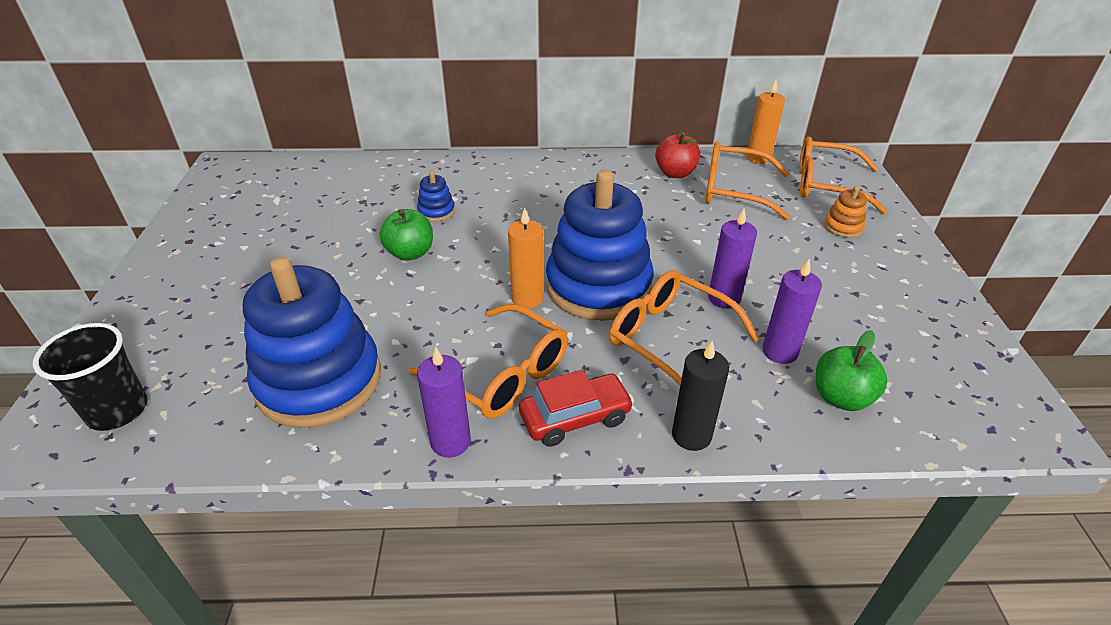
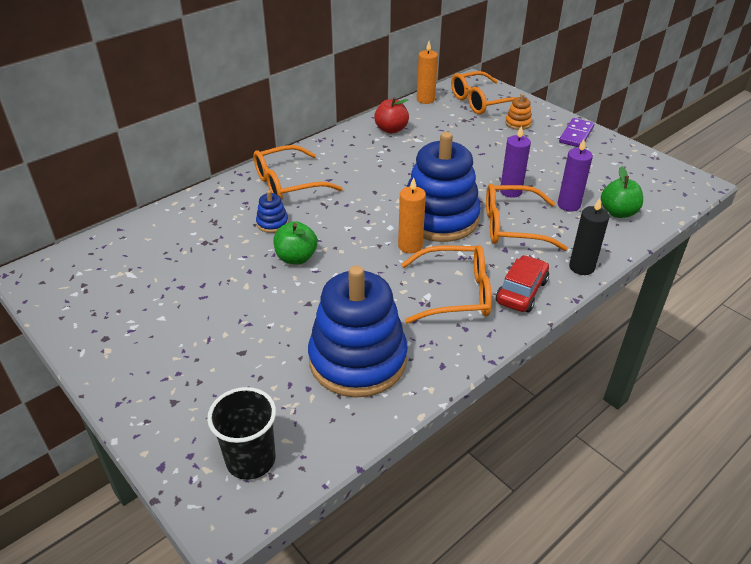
camera: 40 degrees left, 0 degrees up
purple candle [417,347,471,458] -> none
orange glasses [705,142,790,220] -> orange glasses moved to [253,145,343,201]
none -> purple domino [559,118,594,147]

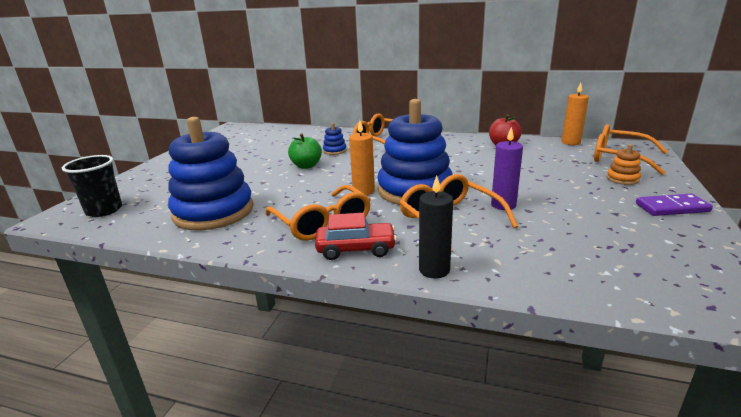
camera: 60 degrees right, 15 degrees down
purple candle [558,139,593,212] -> none
green apple [601,166,643,218] -> none

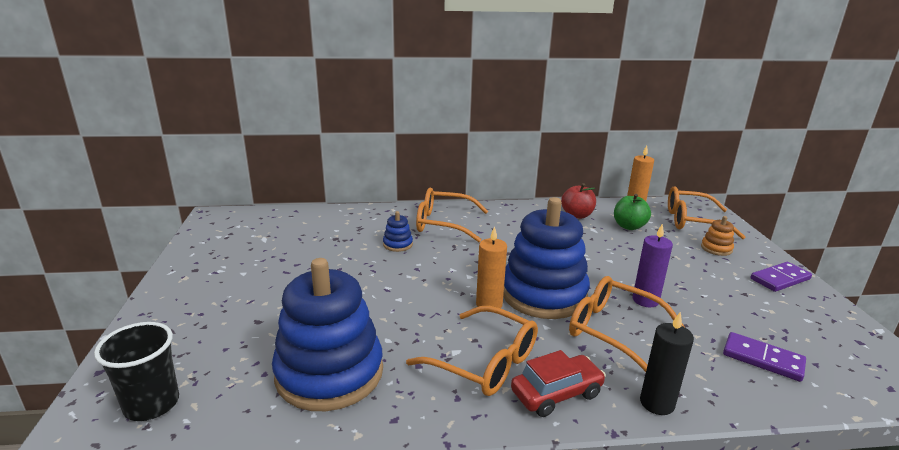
camera: 25 degrees left, 0 degrees up
green apple [288,134,322,169] -> green apple moved to [614,194,651,230]
none -> purple domino [723,332,806,382]

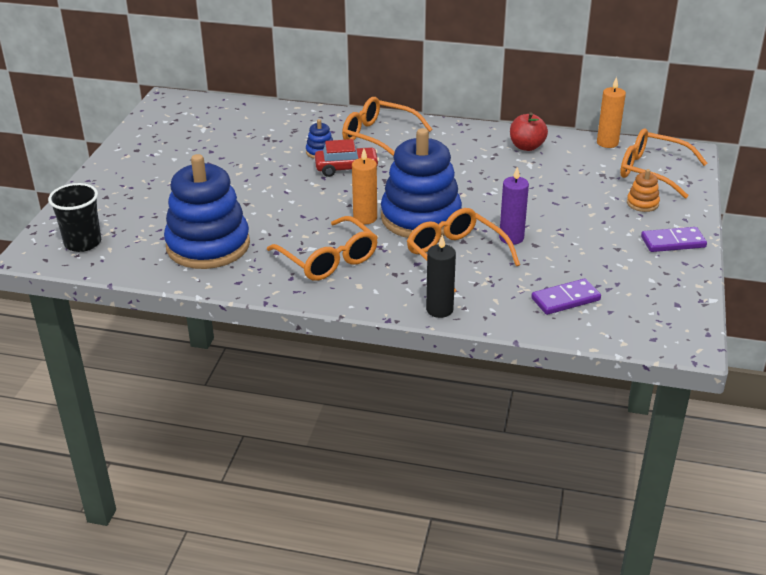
camera: 20 degrees right, 10 degrees up
red car [511,350,606,417] -> red car moved to [315,139,379,177]
green apple [614,194,651,230] -> none
purple domino [723,332,806,382] -> purple domino turned 75 degrees counterclockwise [531,278,601,315]

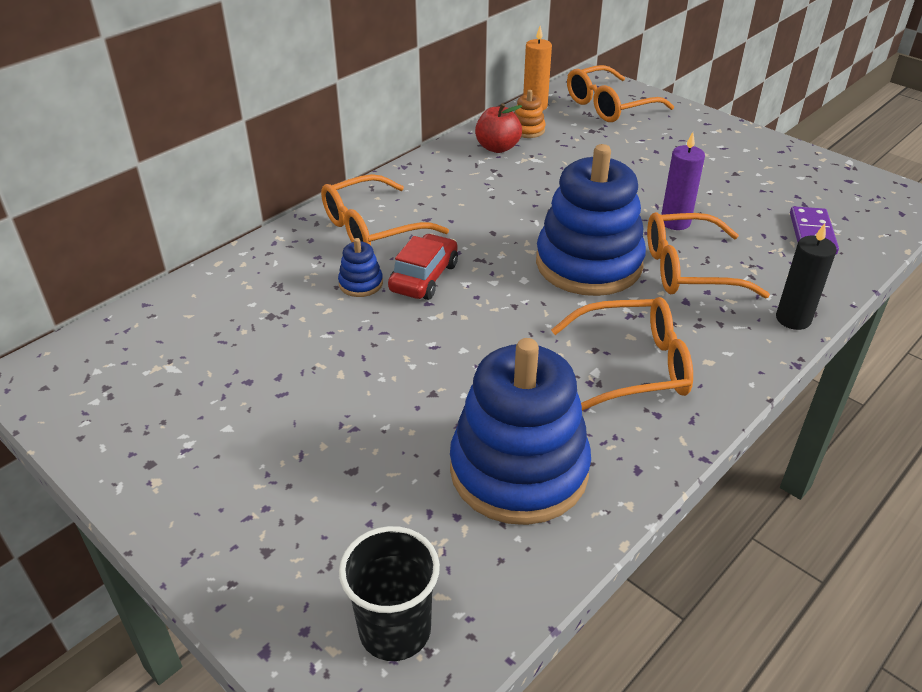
camera: 60 degrees left, 5 degrees up
orange candle [352,149,377,224] -> none
orange stacking toy [627,169,660,212] -> orange stacking toy moved to [514,90,546,138]
purple domino [641,227,707,252] -> none

